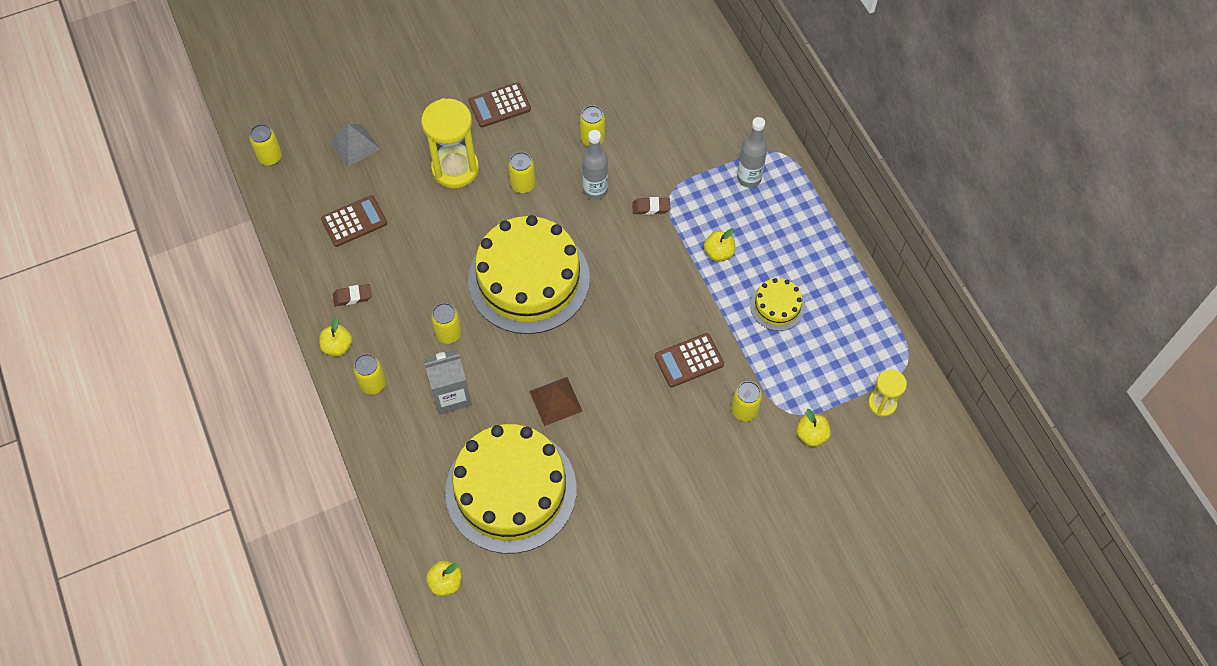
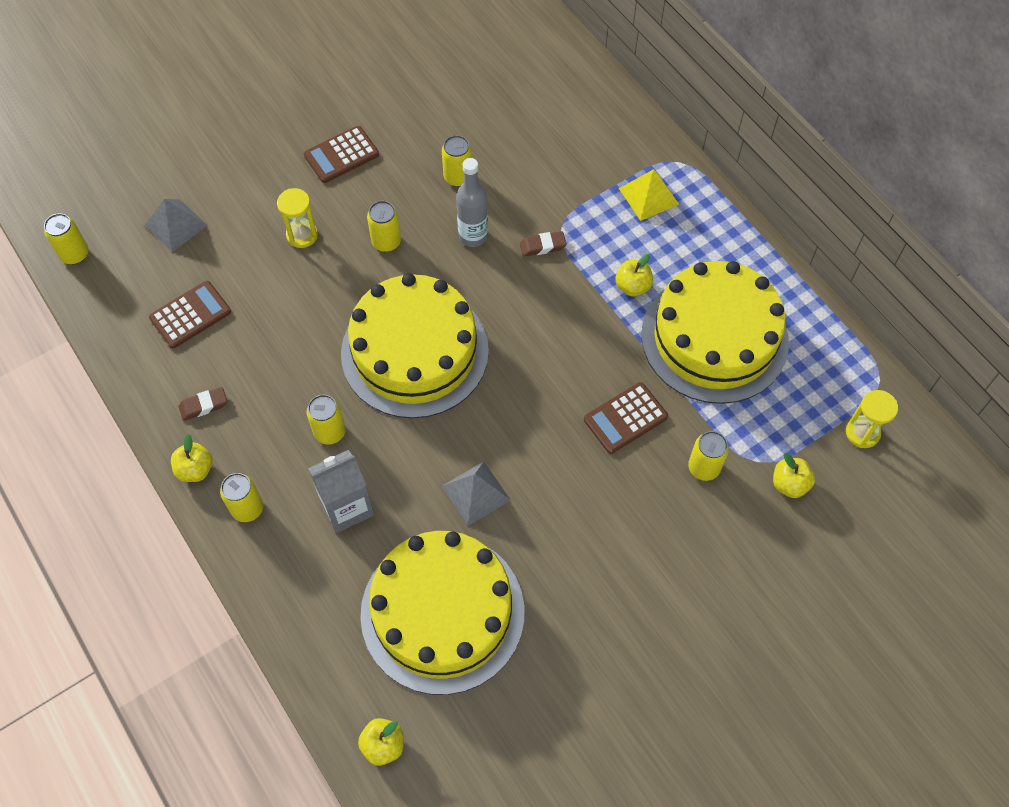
camera: 10 degrees left, 0 degrees up
yellow hourglass [421,98,479,188] -> yellow hourglass [277,188,318,248], size x0.55
brown pyramid [529,377,583,426] -> grey pyramid [442,461,511,526]
grey bottle [737,117,767,188] -> yellow pyramid [619,169,679,221]
yellow cake [750,278,805,331] -> yellow cake [641,261,789,404], size x2.25

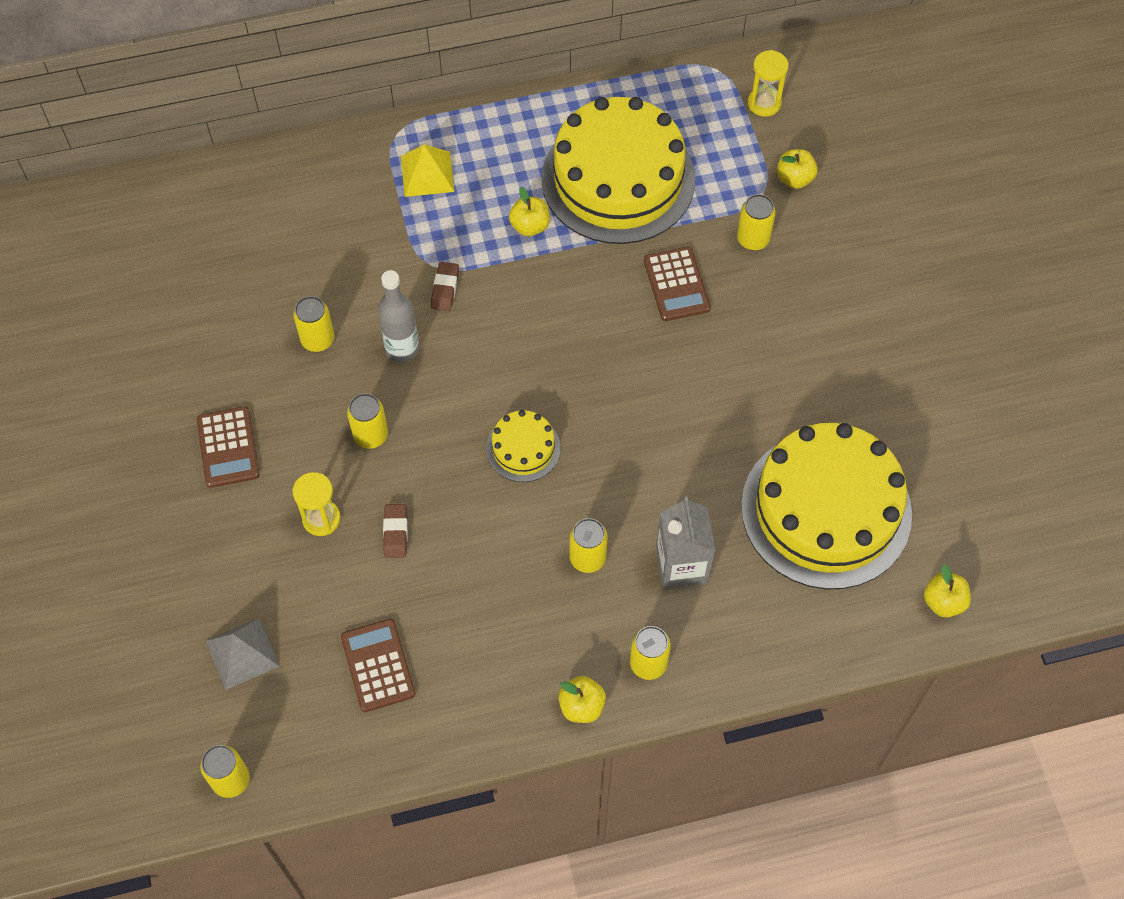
camera: 70 degrees left, 0 degrees up
brown eraser [179,387,227,421] -> brown eraser moved to [383,504,408,558]
yellow cake [341,273,489,418] -> yellow cake [486,410,561,482], size x0.44
grey pyramid [442,461,511,526] -> none

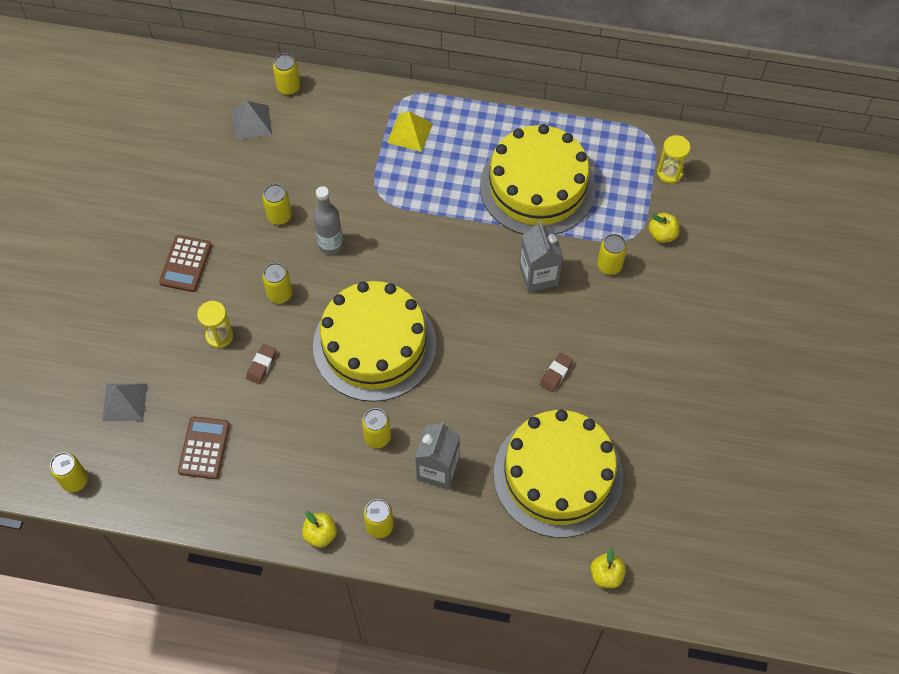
camera: 25 degrees right, 0 degrees up
brown eraser [431,262,459,311] -> brown eraser moved to [540,353,573,392]
yellow cake [486,410,561,482] -> yellow cake [313,281,436,402], size x2.25
yellow apple [509,187,550,236] -> none
brown calculator [644,247,711,321] -> grey carton [519,221,563,293]
none -> grey pyramid [232,101,272,140]
none -> yellow can [273,53,300,95]

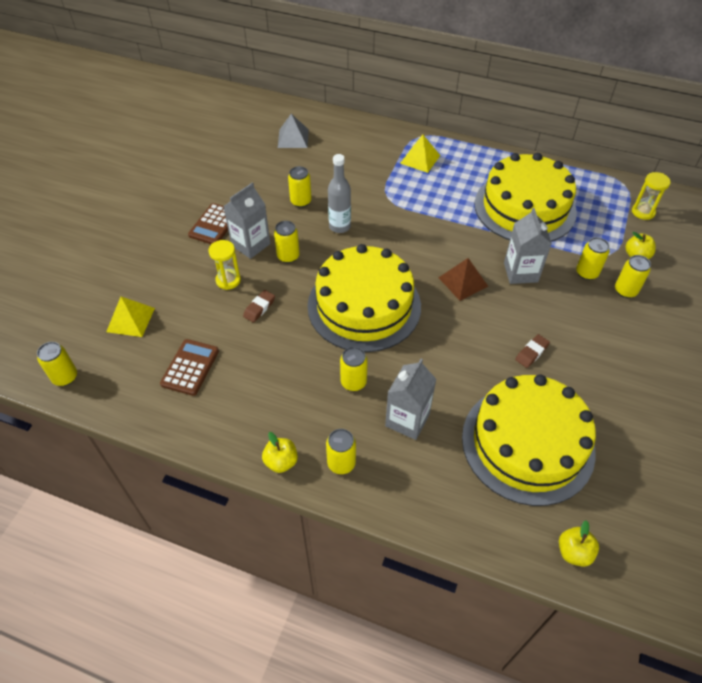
camera: 10 degrees right, 10 degrees down
grey pyramid [102,384,147,421] -> yellow pyramid [106,296,155,337]
yellow can [273,53,300,95] -> yellow can moved to [615,255,651,298]
none -> grey carton [223,183,270,259]
none -> brown pyramid [439,258,488,301]

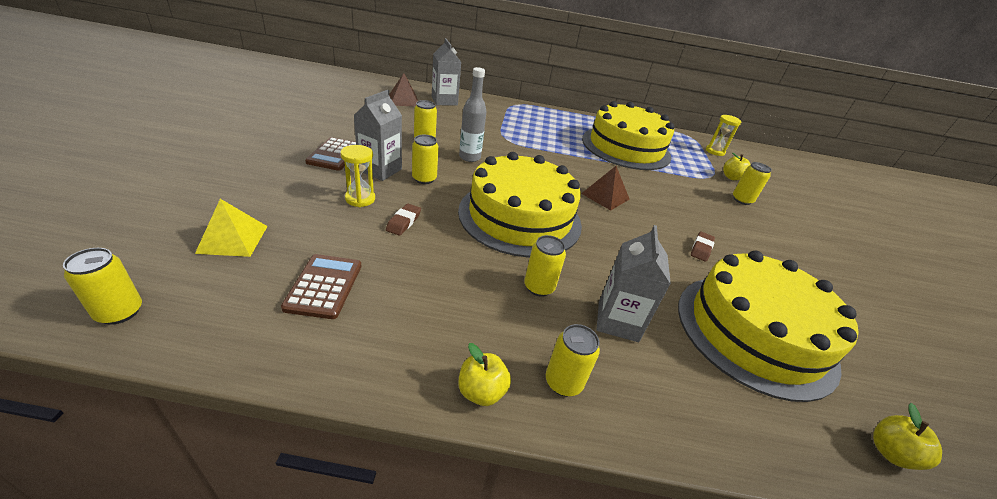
camera: 20 degrees left, 15 degrees down
grey pyramid [278,114,309,148] -> brown pyramid [389,73,418,107]
yellow pyramid [400,135,440,173] -> none
grey carton [504,208,552,284] -> grey carton moved to [432,38,461,106]
yellow can [576,237,610,280] -> none

